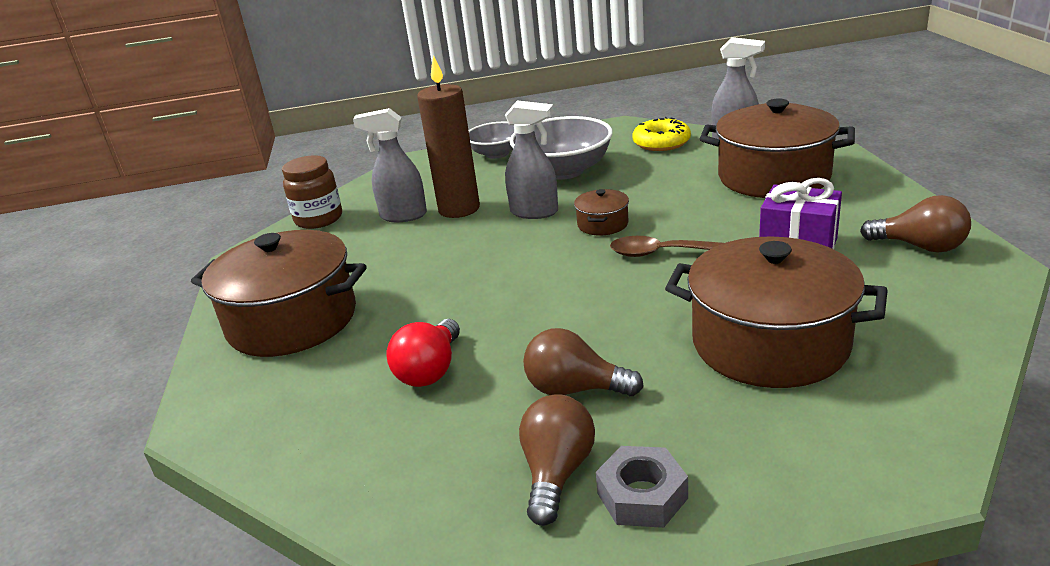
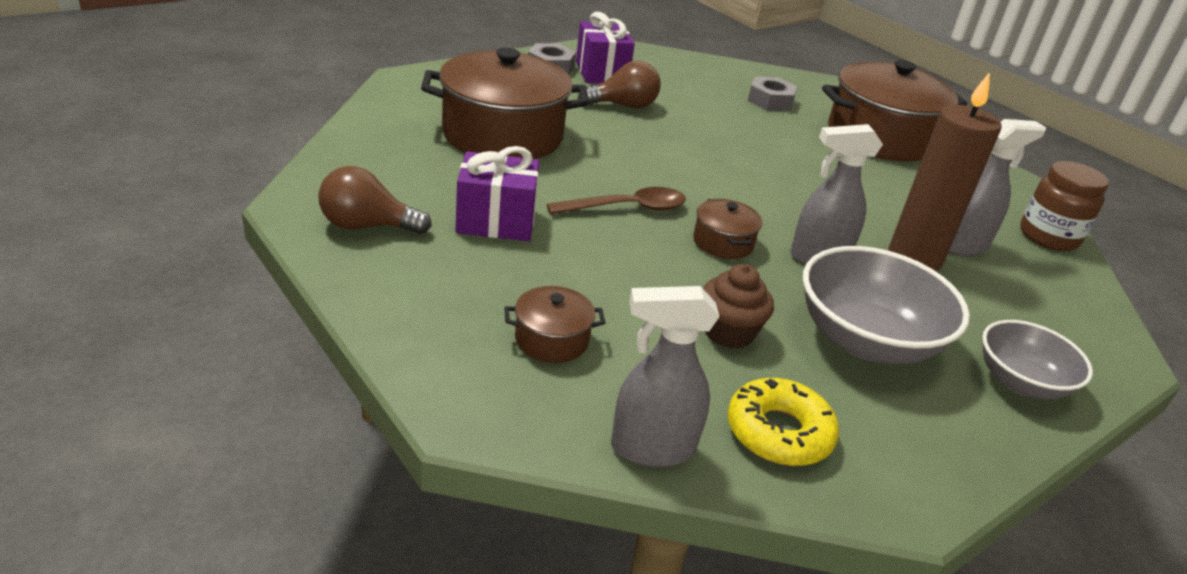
camera: 145 degrees right, 5 degrees up
red light bulb [386,319,460,387] -> none
brown light bulb [519,394,595,526] -> purple gift [576,12,635,83]
brown pot [700,98,855,198] -> brown pot [504,286,605,363], size x0.44
none -> brown cupcake [703,264,774,349]
none -> grey nut [748,77,797,111]

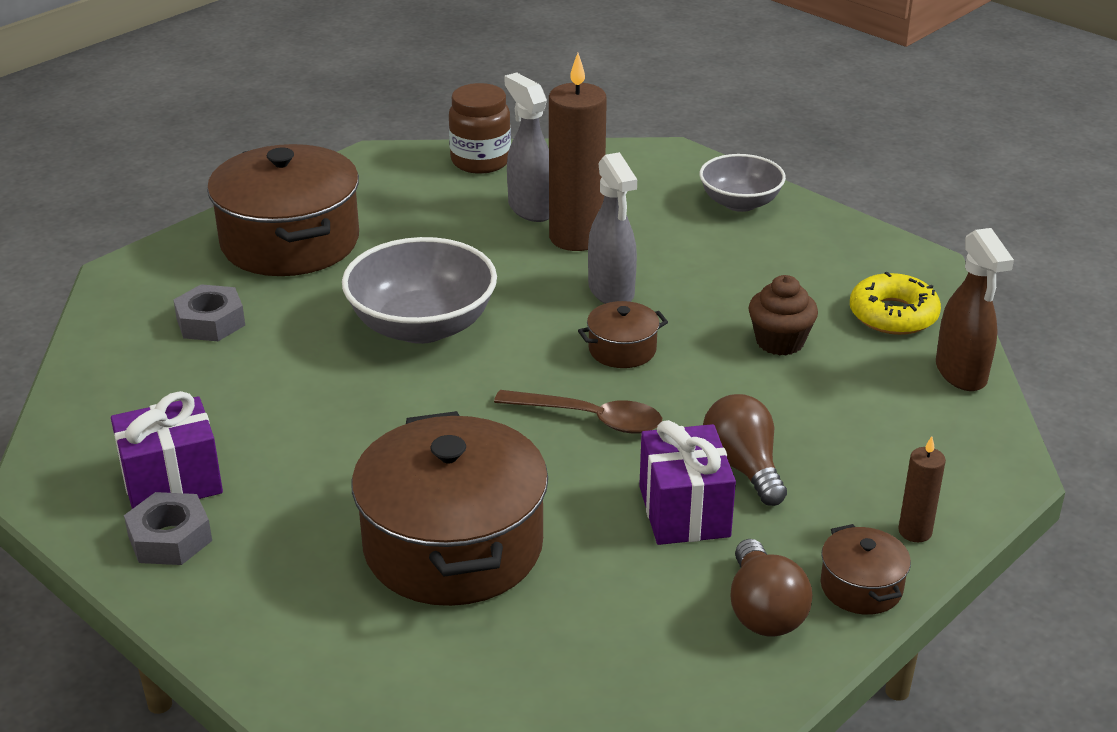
camera: 95 degrees left, 0 degrees up
brown pot [504,286,605,363] -> brown pot moved to [821,524,911,615]
brown spoon [547,187,686,214] -> brown spoon turned 135 degrees clockwise [494,390,662,434]
brown light bulb [578,61,661,108] -> brown light bulb moved to [703,394,787,506]
grey spray bottle [611,286,720,467] -> brown spray bottle [936,228,1014,391]
grey bowl [803,246,970,364] -> grey bowl moved to [342,237,497,344]
none -> brown candle [898,436,946,542]

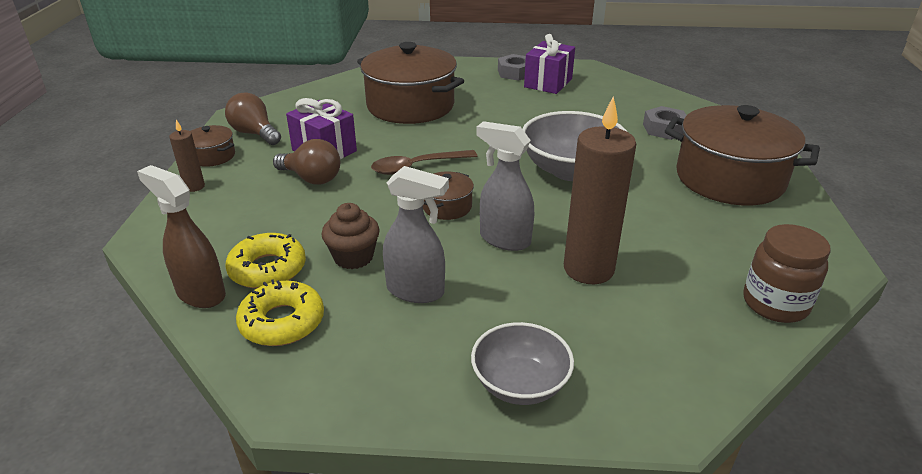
camera: 140 degrees right, 0 degrees up
grey spray bottle [504,73,549,222] -> grey spray bottle moved to [383,166,449,303]
none -> yellow donut [225,233,306,289]

